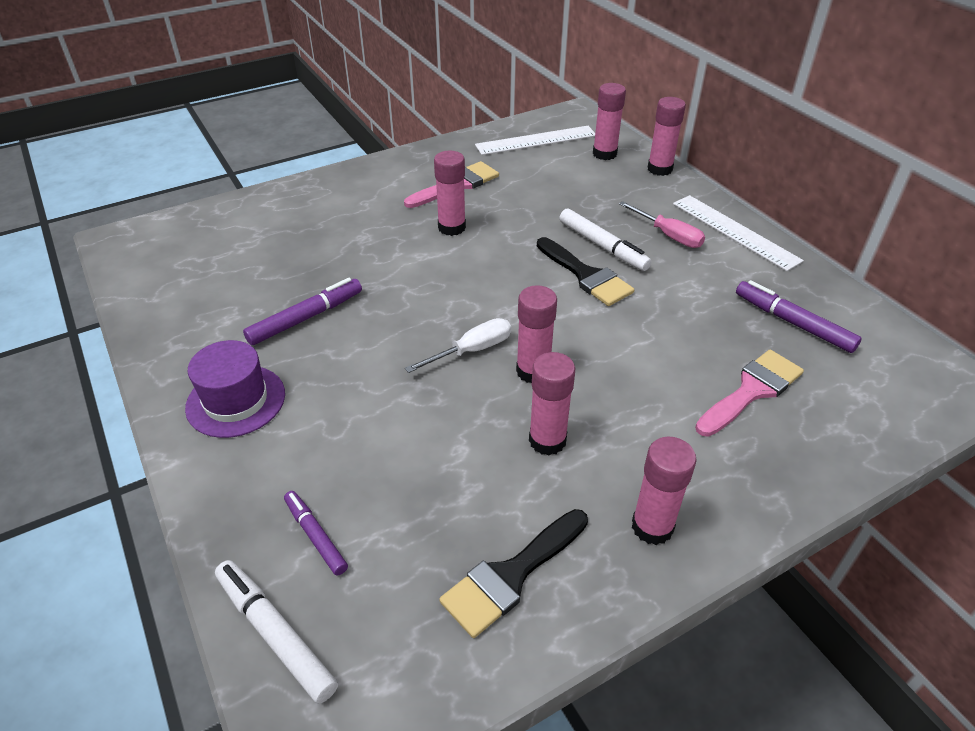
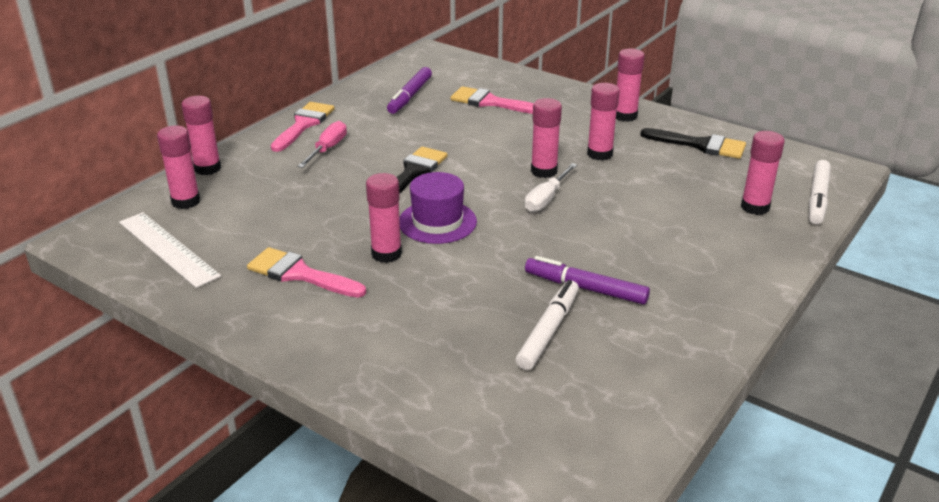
camera: 115 degrees left, 10 degrees down
purple hat [185,340,285,438] -> purple hat moved to [399,172,477,244]
purple marker [284,491,348,576] -> pink glue stick [741,131,785,215]
white screwdriver [405,318,511,373] -> white screwdriver turned 90 degrees counterclockwise [525,163,577,212]
white marker [559,208,652,271] -> white marker moved to [516,280,579,370]
white ruler [673,195,804,271] -> pink brush [271,102,334,152]

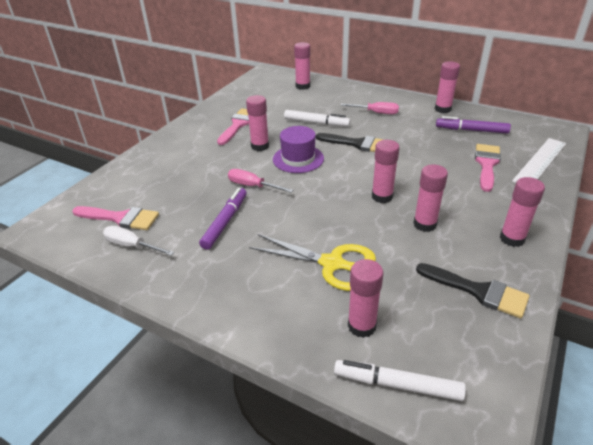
camera: 85 degrees right, 5 degrees up
white ruler [119,212,221,288] -> white ruler moved to [512,138,566,183]
pink glue stick [181,96,221,175] -> pink glue stick moved to [435,61,460,113]
pink brush [271,102,334,152] -> pink brush moved to [72,206,159,230]
white marker [516,280,579,370] -> white marker moved to [284,110,351,127]
white screwdriver [525,163,577,212] -> white screwdriver moved to [103,226,174,256]
black brush [640,128,746,159] -> black brush turned 75 degrees counterclockwise [416,263,529,319]
none -> pink screwdriver [228,169,293,193]
none -> yellow scissors [249,234,376,291]

